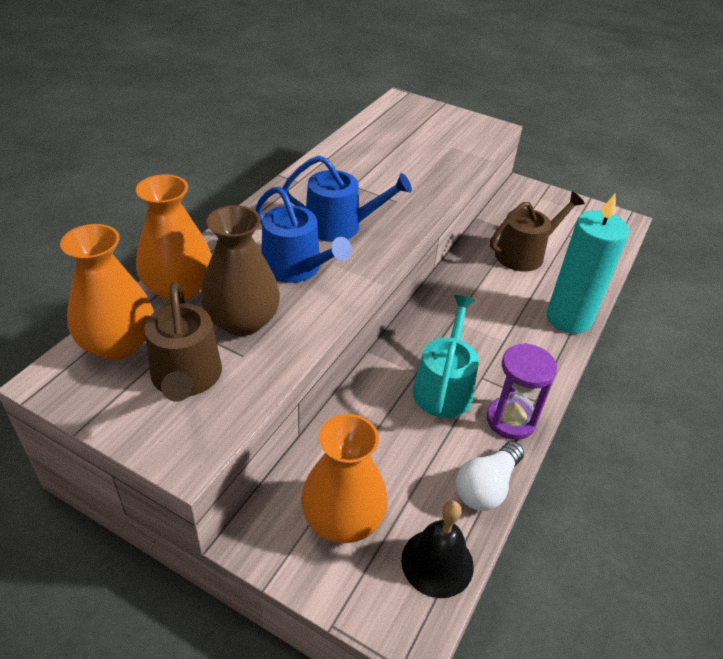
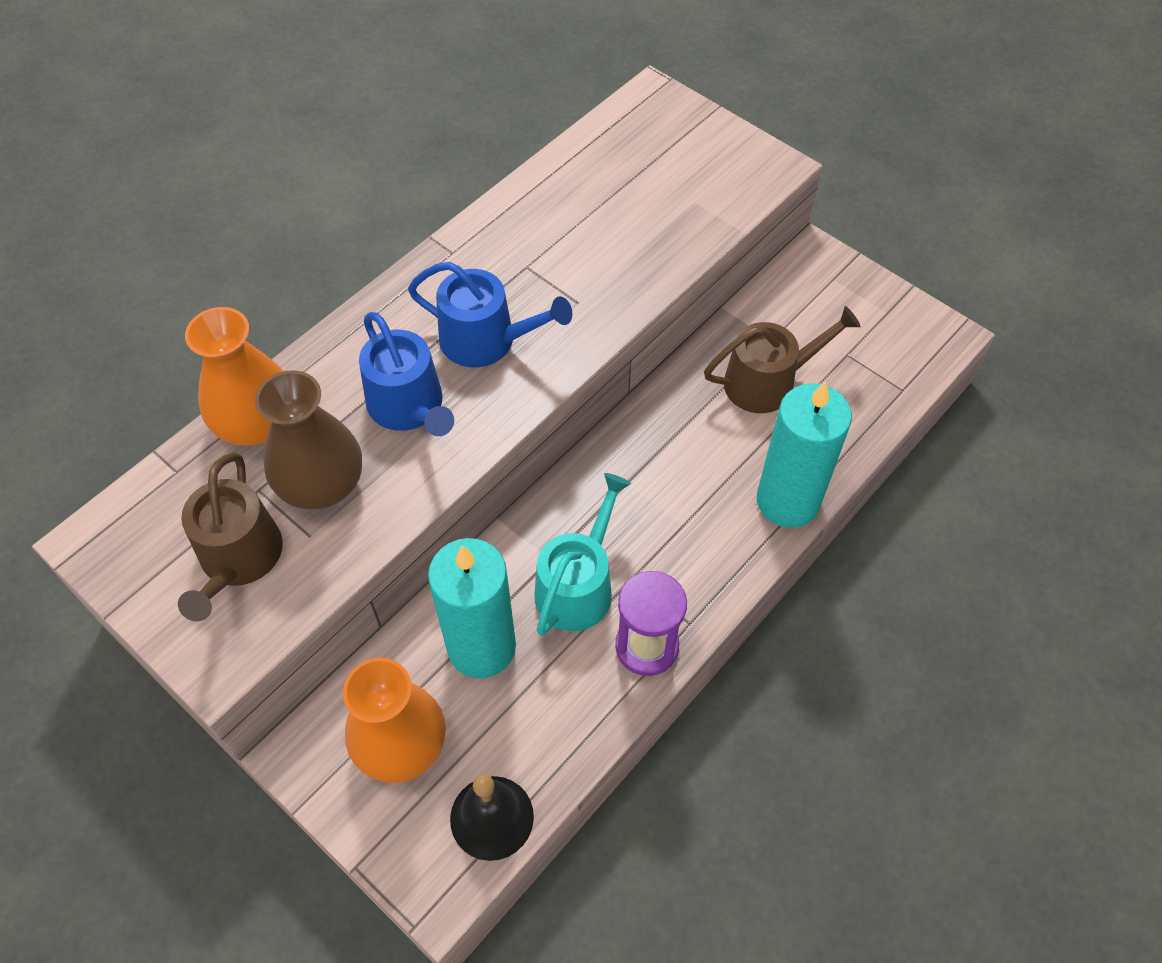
camera: 15 degrees right, 15 degrees up
orange vase [60,224,154,360] -> none
white light bulb [456,441,524,511] -> none
none -> turquoise candle [428,538,516,678]

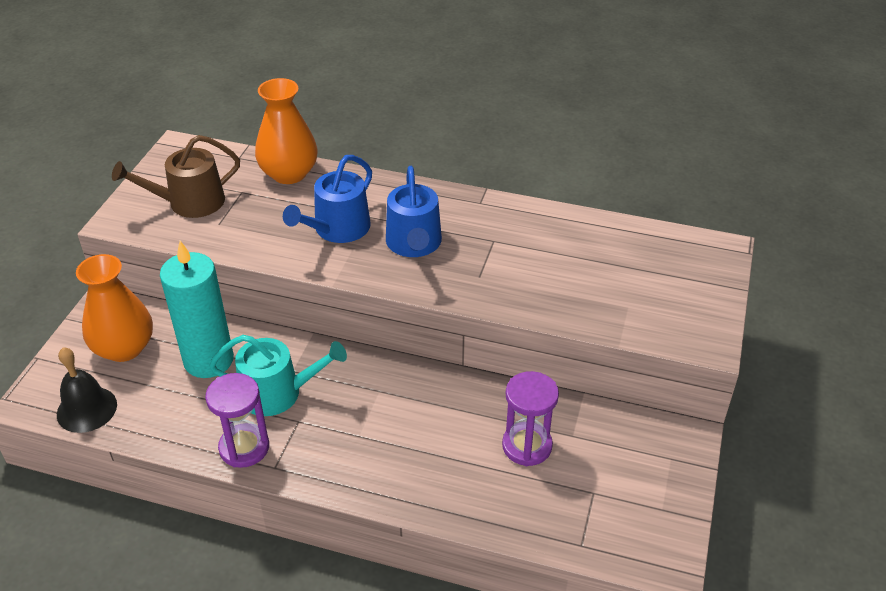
camera: 65 degrees right, 15 degrees down
brown vase [255,370,362,509] -> none
brown watering can [704,306,861,413] -> purple hourglass [502,371,559,466]
turquoise candle [757,381,852,528] -> none

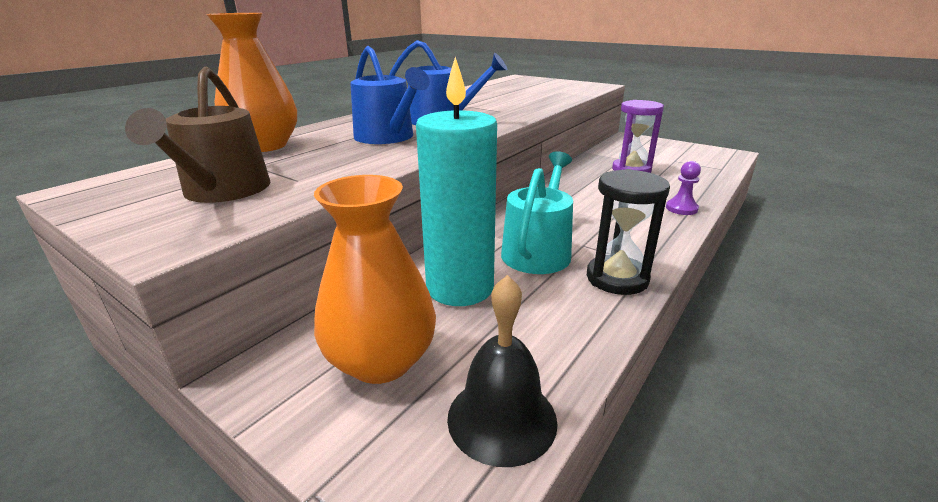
camera: 70 degrees left, 15 degrees down
purple hourglass [205,373,269,468] -> black hourglass [587,169,670,295]
none -> purple pawn [666,161,701,215]

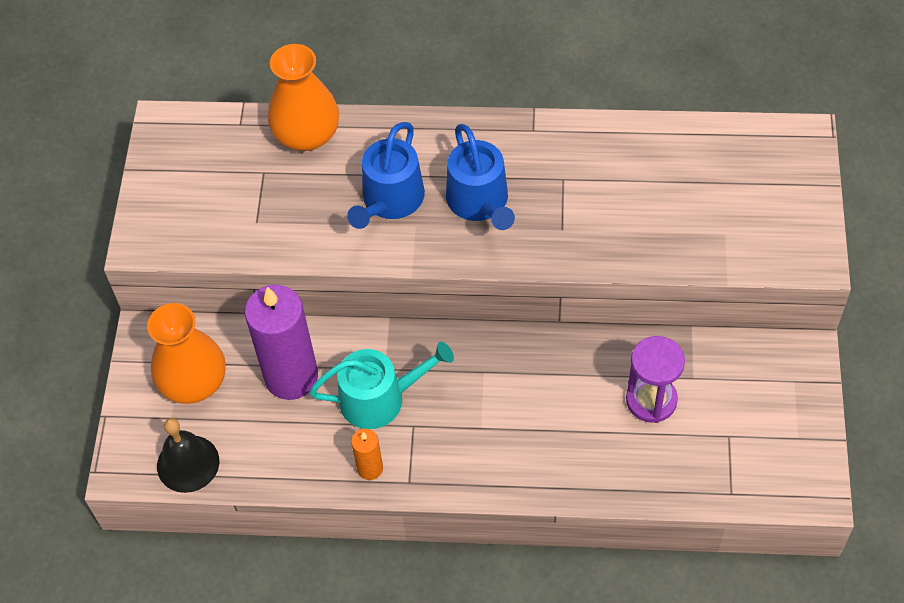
camera: 60 degrees right, 30 degrees up
brown watering can [125,67,271,203] -> none
turquoise candle [416,57,497,306] -> purple candle [245,285,318,400]
black hourglass [587,169,670,295] -> orange candle [351,429,383,480]
purple pawn [666,161,701,215] -> none

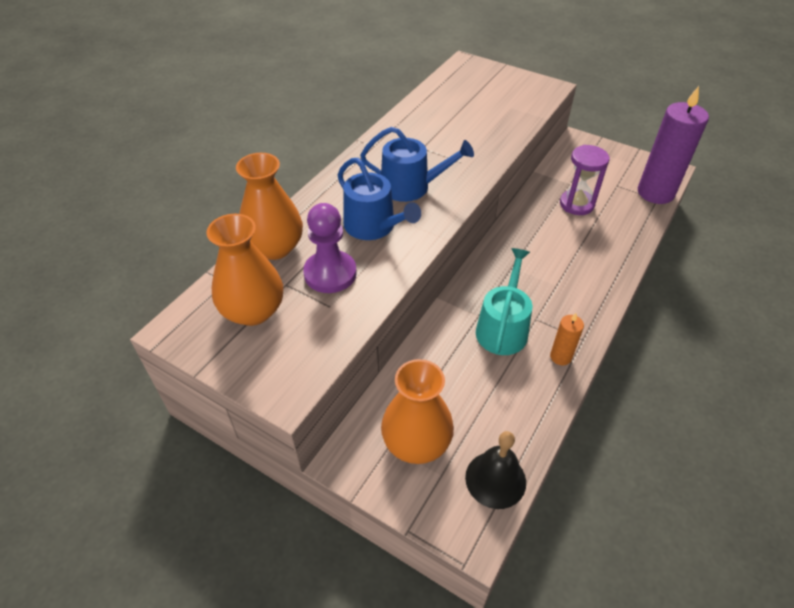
camera: 65 degrees left, 10 degrees down
purple candle [245,285,318,400] -> purple candle moved to [638,86,709,204]
none -> orange vase [206,214,283,326]
none -> purple pawn [303,203,357,293]

